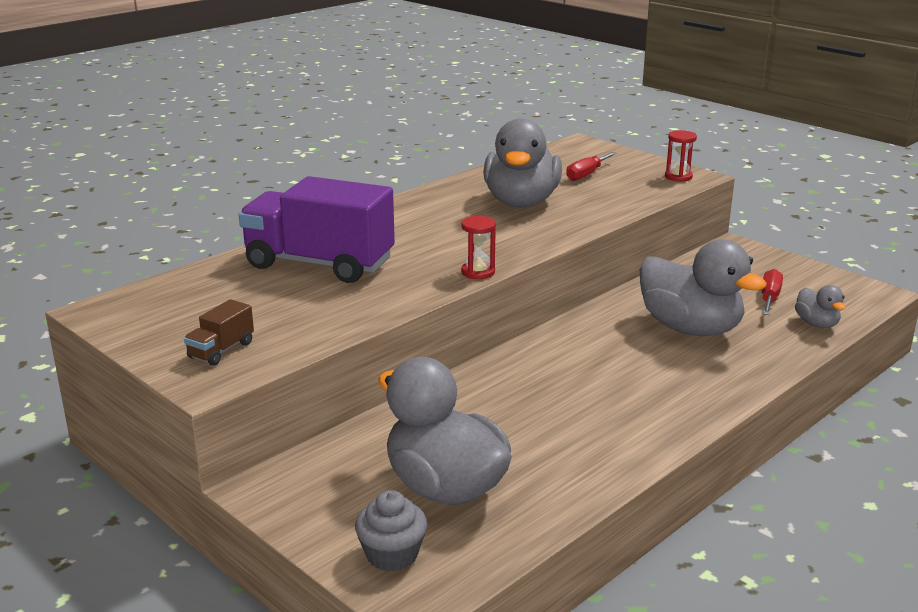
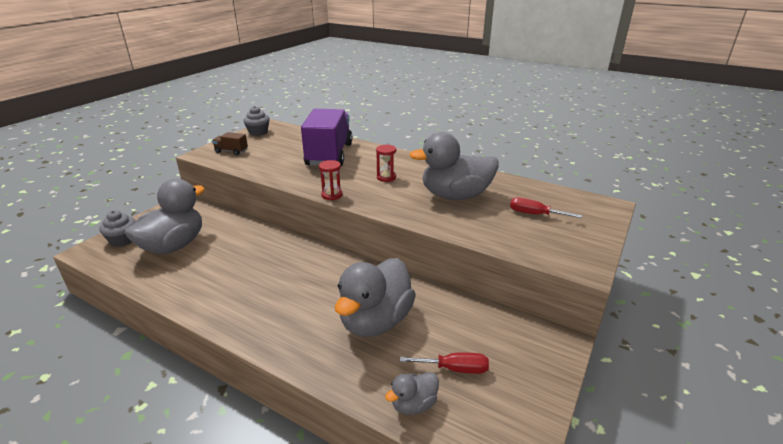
camera: 75 degrees right, 5 degrees up
red hourglass [665,130,697,182] -> red hourglass moved to [376,145,396,182]
none -> grey cupcake [243,106,270,136]

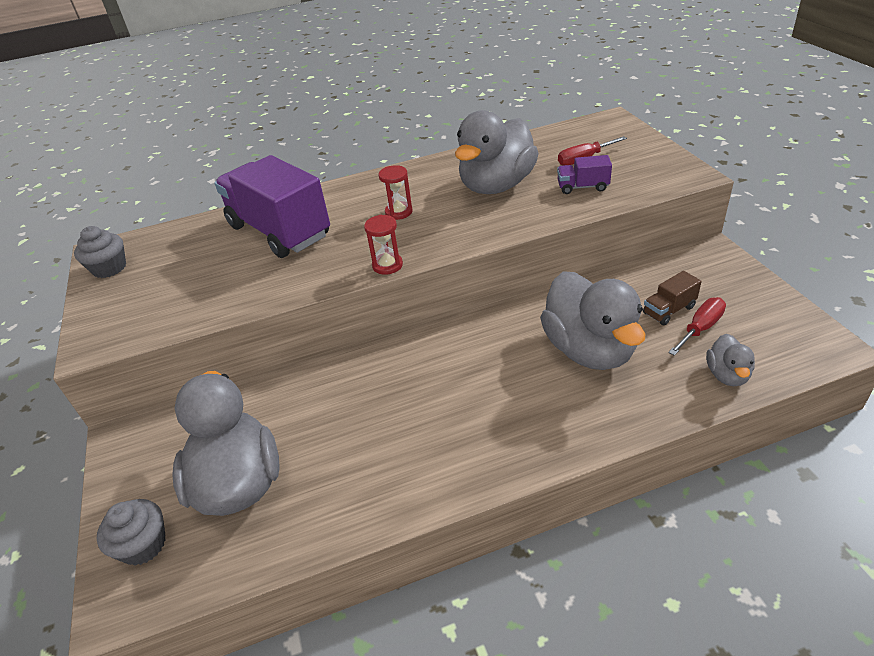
camera: 45 degrees left, 10 degrees up
brown truck [212,132,248,155] -> brown truck moved to [643,271,702,325]
none -> purple truck [557,155,612,194]

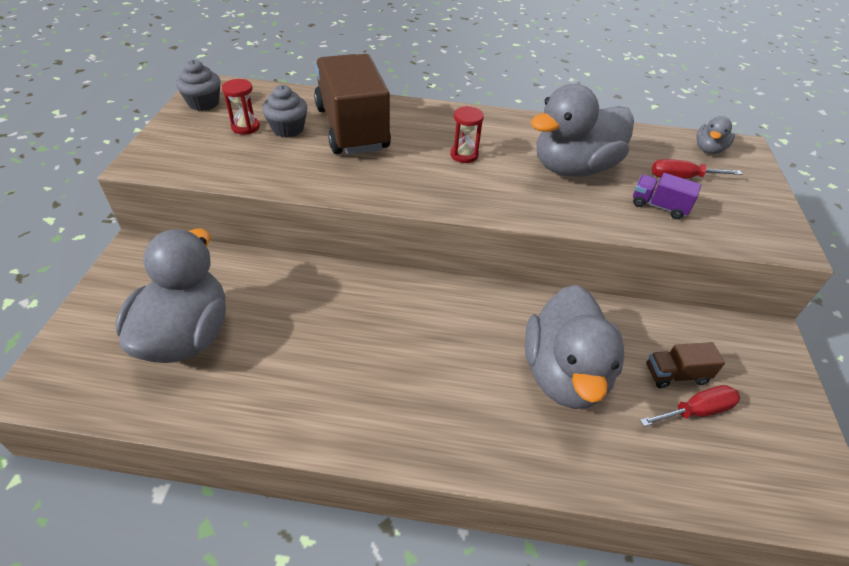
camera: 20 degrees right, 5 degrees up
grey cupcake [96,499,166,566] -> grey cupcake moved to [262,85,308,137]
purple truck [215,155,330,258] -> brown truck [314,54,391,155]
red hourglass [364,215,403,275] -> red hourglass moved to [222,79,260,135]
grey duck [706,334,755,386] -> grey duck moved to [696,116,735,154]

